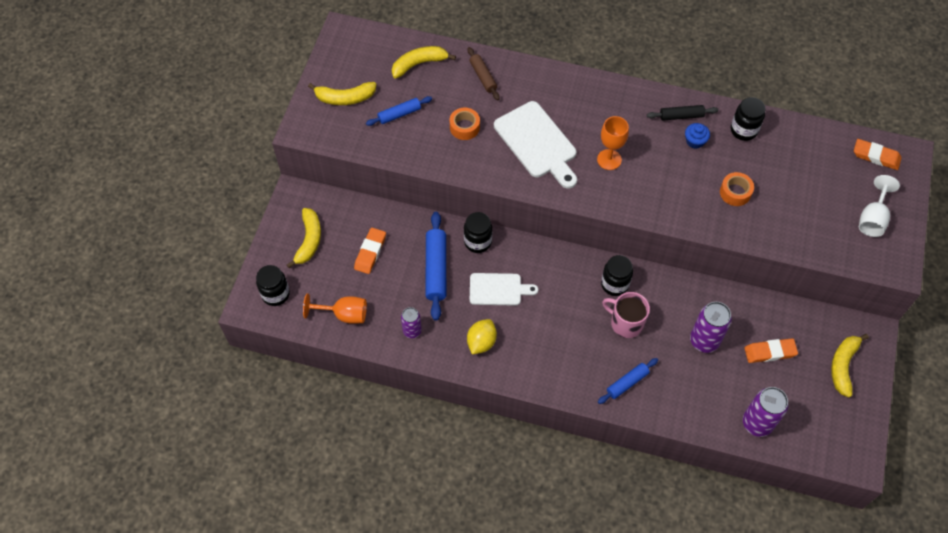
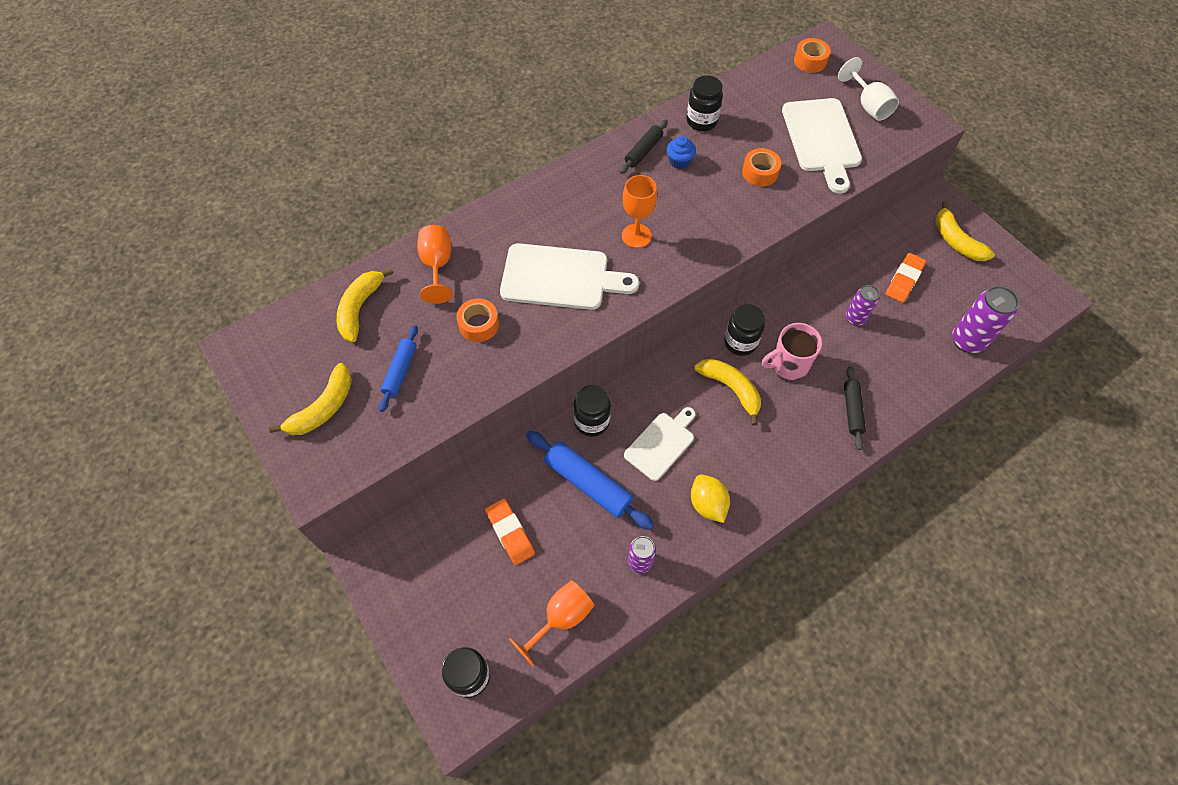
camera: 50 degrees left, 0 degrees up
yellow banana [287,208,321,268] -> yellow banana moved to [694,359,761,426]
brown rolling pin [467,47,500,100] -> orange goblet [417,225,453,304]
blue rolling pin [598,358,658,404] -> black rolling pin [844,366,866,450]
purple can [690,302,732,353] -> purple can [846,285,879,326], size x0.62
orange eraser [854,139,902,170] -> orange tape [794,38,831,73]
none -> white cutting board [782,98,862,194]

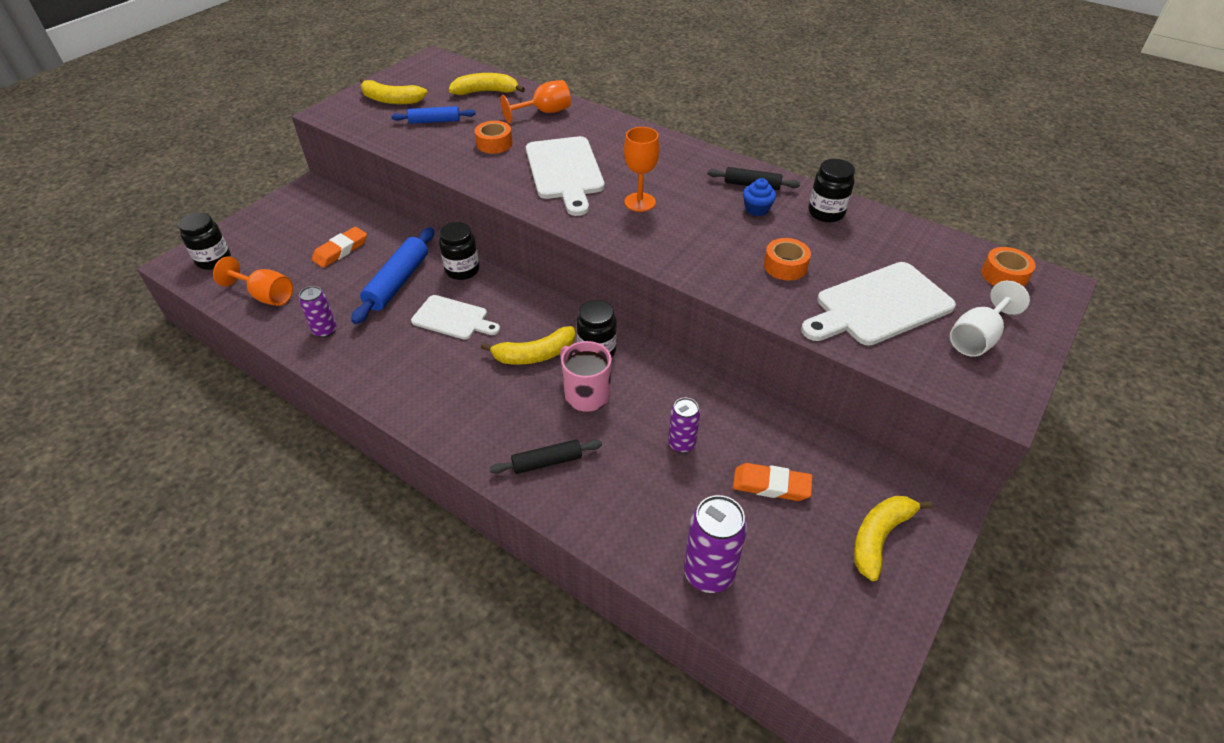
camera: 70 degrees right, 15 degrees down
yellow lemon [691,475,730,523] -> none
yellow banana [694,359,761,426] -> yellow banana turned 45 degrees clockwise [481,326,575,365]

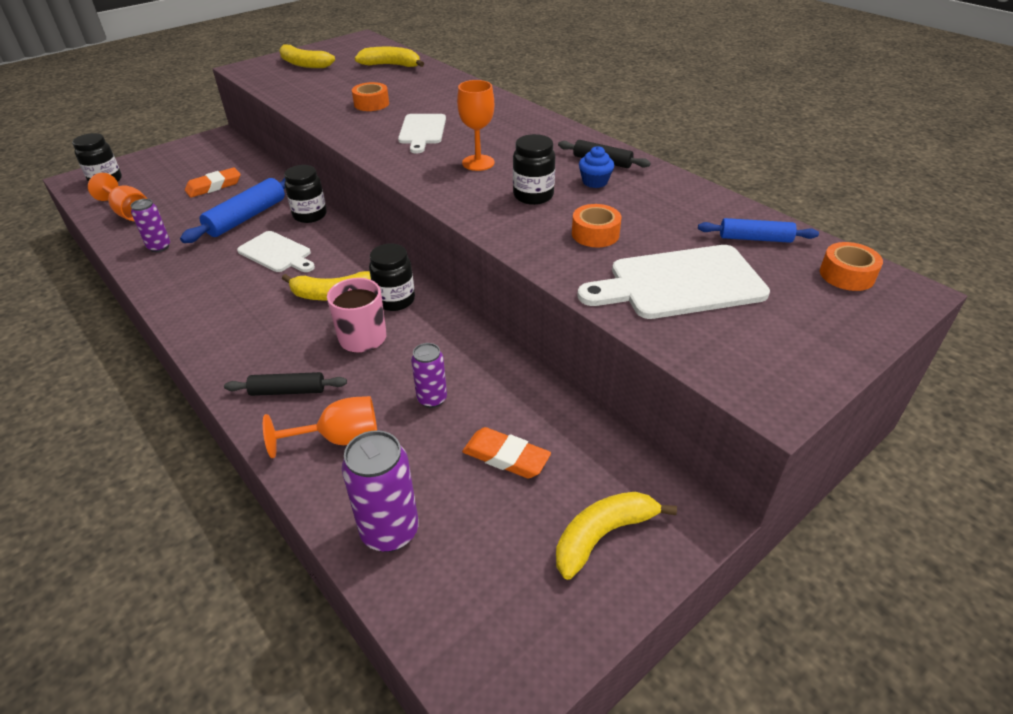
camera: 15 degrees right, 5 degrees down
blue rolling pin [391,106,476,124] -> blue rolling pin moved to [698,218,819,243]
orange goblet [500,80,571,124] -> orange goblet moved to [263,396,377,458]
white cutting board [526,136,605,216] -> white cutting board [398,114,446,154], size x0.64
black jar [808,159,855,222] -> black jar moved to [513,134,555,205]
white goblet [950,281,1030,357] -> none

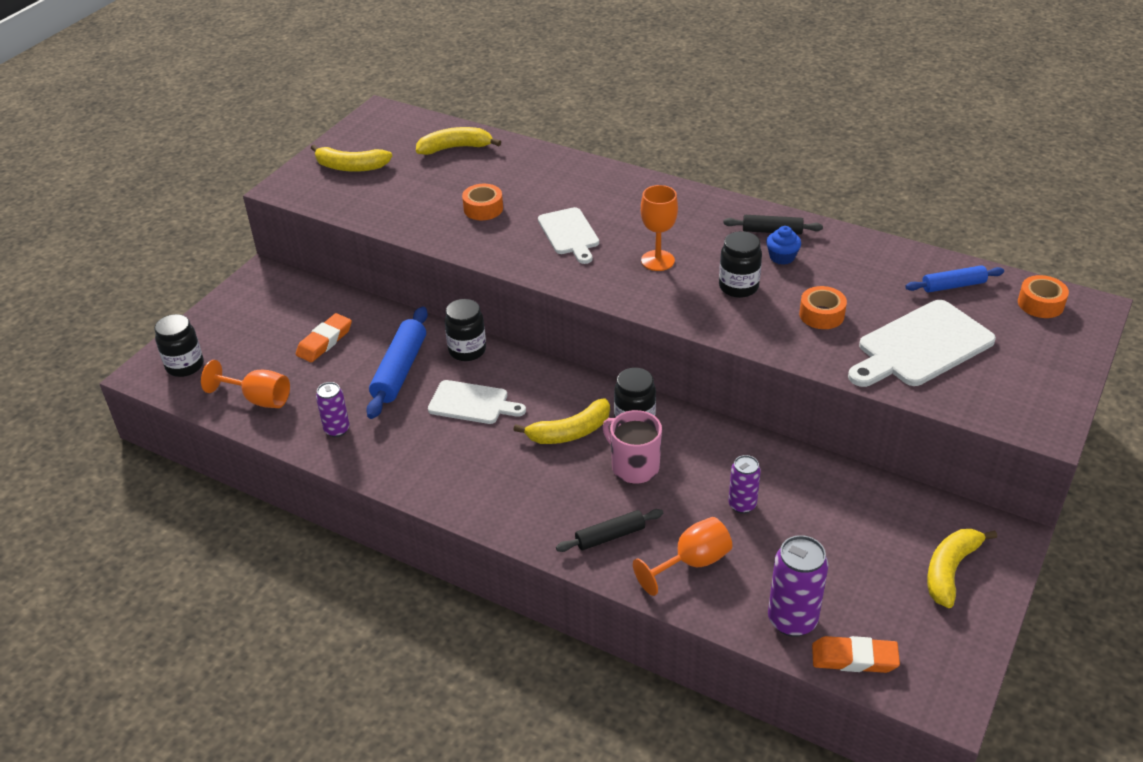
camera: 20 degrees left, 0 degrees up
orange eraser [462,427,551,478] -> orange eraser moved to [812,636,900,673]

